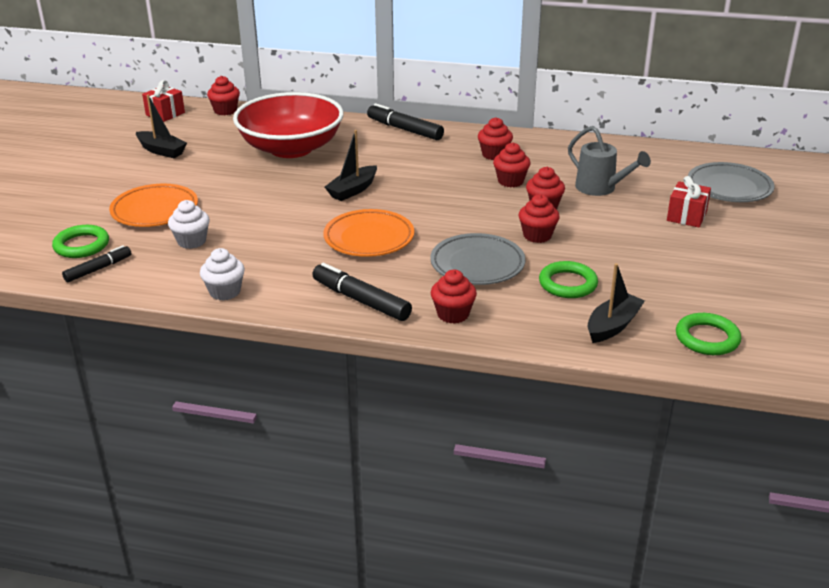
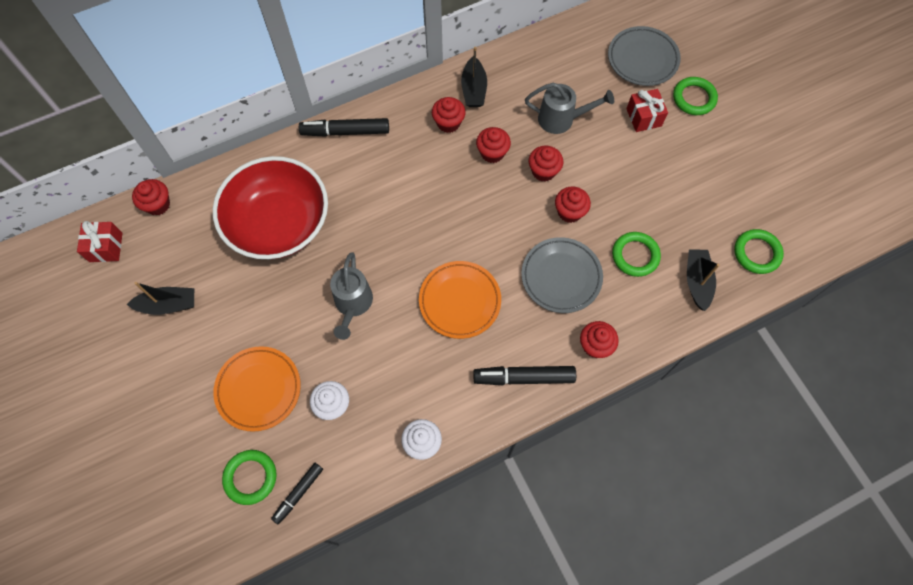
camera: 40 degrees left, 35 degrees up
black marker [62,245,131,282] -> black marker turned 150 degrees counterclockwise [271,463,323,524]
black boat [325,130,377,201] -> black boat moved to [461,47,487,107]
none -> grey watering can [330,252,373,340]
none -> green ring [673,77,718,115]

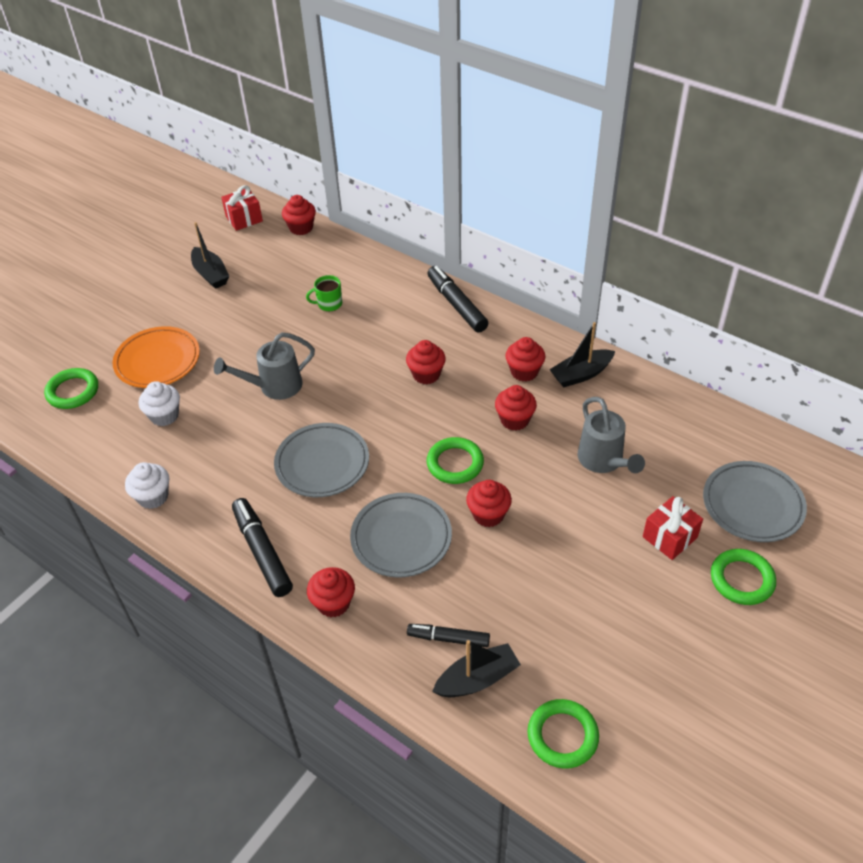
camera: 65 degrees right, 20 degrees down
red bowl [213,156,328,259] -> green mug [306,275,342,311]
black marker [271,463,323,524] -> black marker moved to [407,624,490,647]
orange plate [419,261,501,339] -> grey plate [274,423,369,497]
red cupcake [529,146,563,182] -> red cupcake moved to [406,340,446,384]
green ring [612,232,661,277] -> green ring moved to [426,437,484,484]

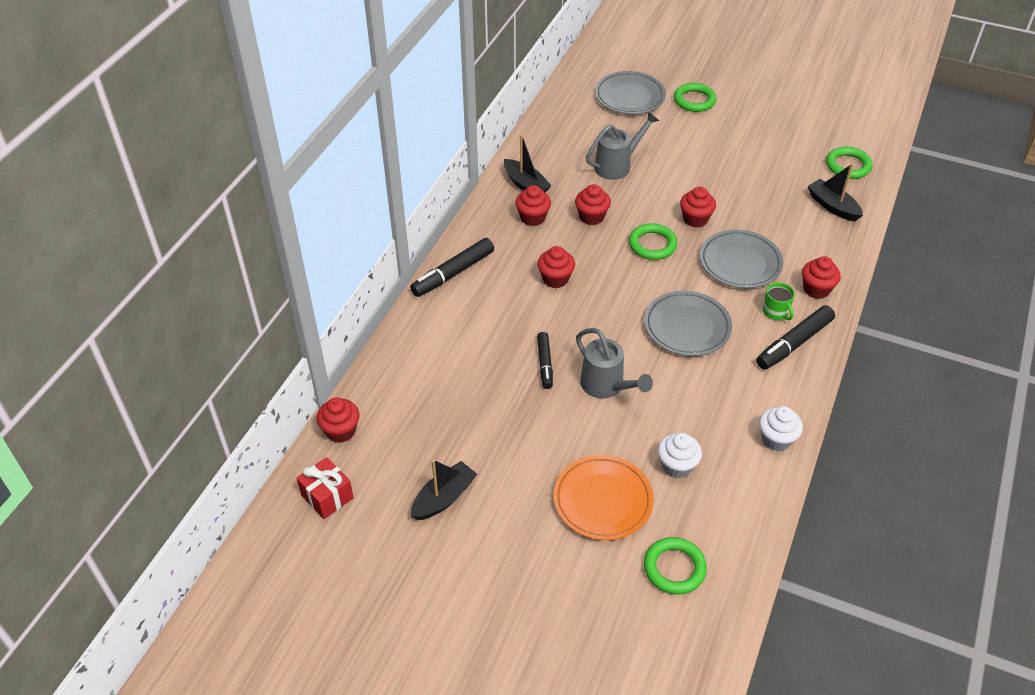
camera: 105 degrees left, 0 degrees up
green mug [306,275,342,311] -> green mug moved to [763,282,795,320]
black marker [407,624,490,647] -> black marker moved to [537,332,553,389]
red gift [643,496,703,560] -> none

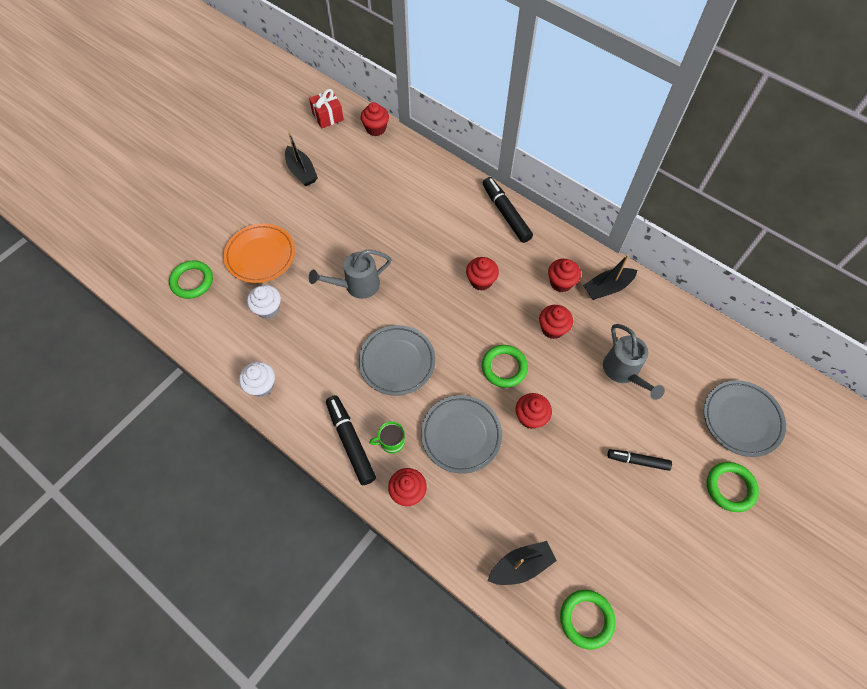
camera: 105 degrees right, 15 degrees up
black marker [537,332,553,389] -> black marker moved to [607,449,672,471]

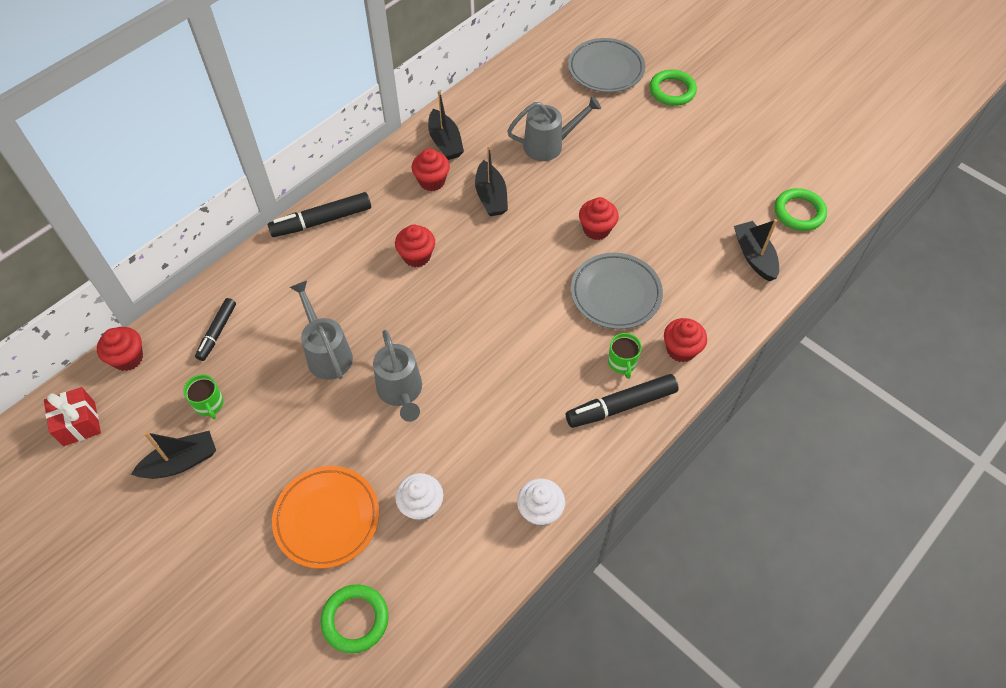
camera: 85 degrees left, 5 degrees down
grey plate [359,325,436,396] -> none
green ring [482,345,528,388] -> none
red cupcake [539,305,573,339] -> black boat [475,145,508,216]
black marker [607,449,672,471] -> black marker moved to [195,298,236,361]
none -> green mug [183,375,224,419]
none -> grey watering can [290,281,353,380]

